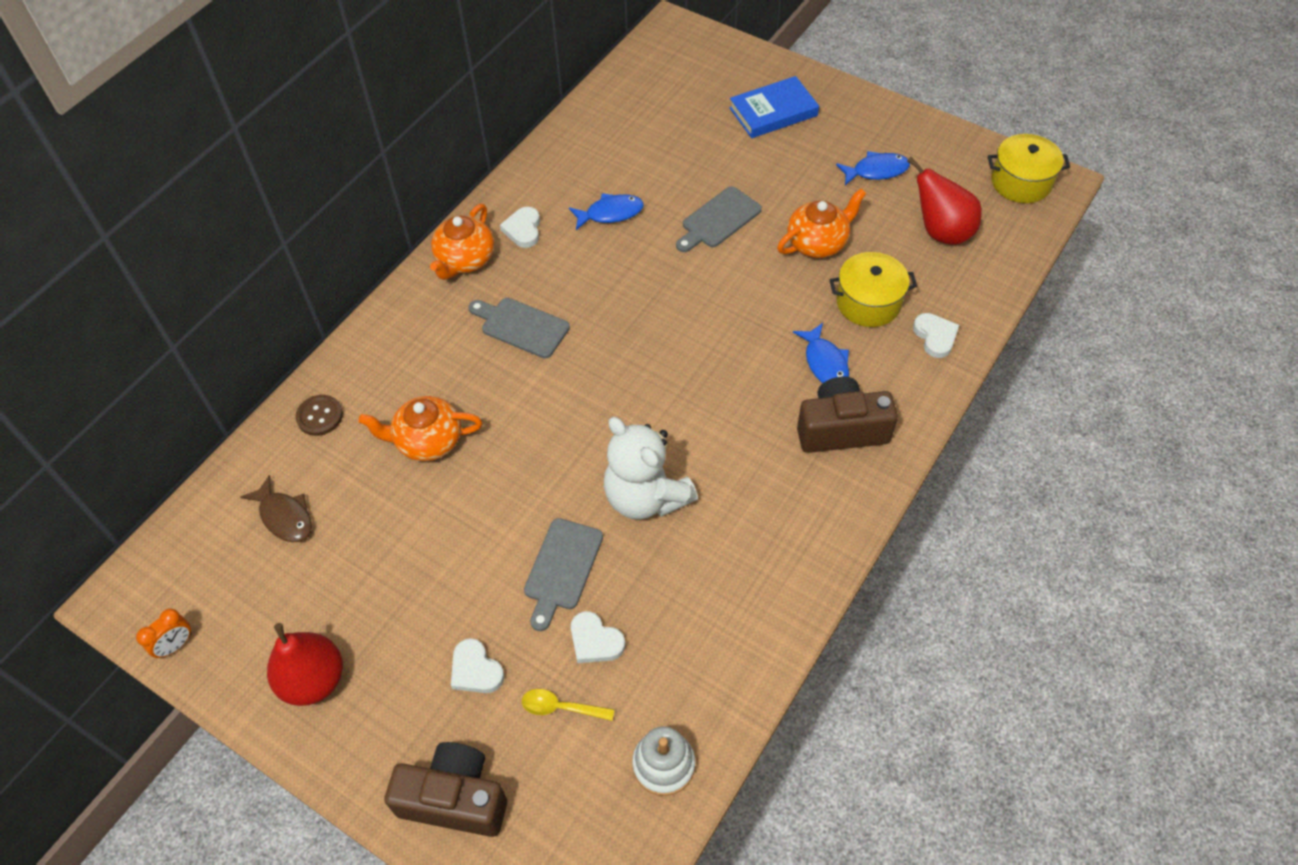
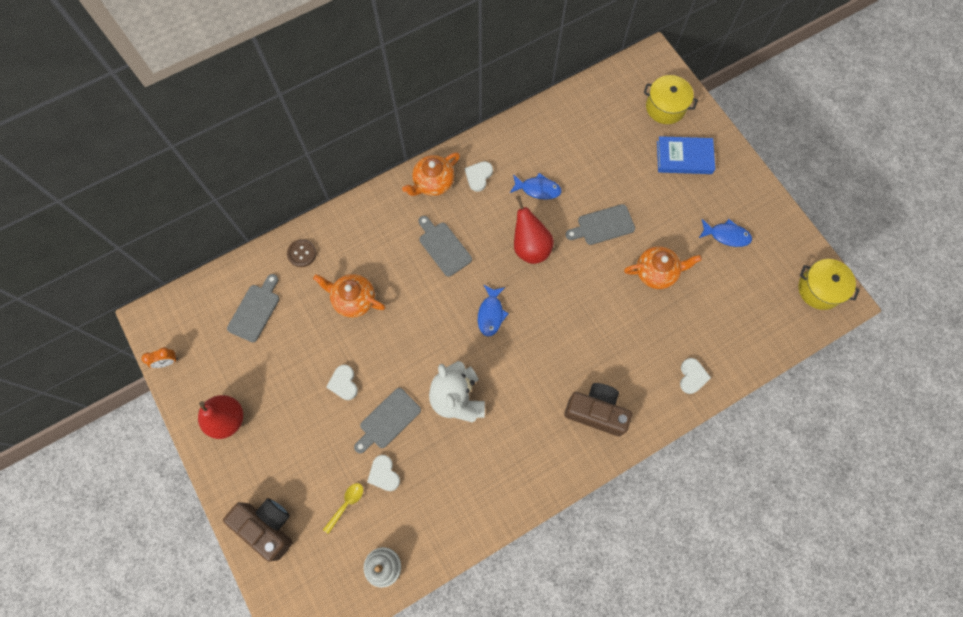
camera: 25 degrees right, 15 degrees up
brown fish [241,475,312,542] -> grey cutting board [227,274,279,342]
white heart [451,638,504,693] -> white heart moved to [326,365,358,400]
yellow spoon [522,689,615,721] -> yellow spoon turned 90 degrees clockwise [323,483,363,534]
blue fish [793,323,849,383] -> blue fish moved to [478,285,509,337]
yellow pot [830,252,917,327] -> yellow pot moved to [644,75,698,124]
red pear [907,157,982,245] -> red pear moved to [514,195,554,264]

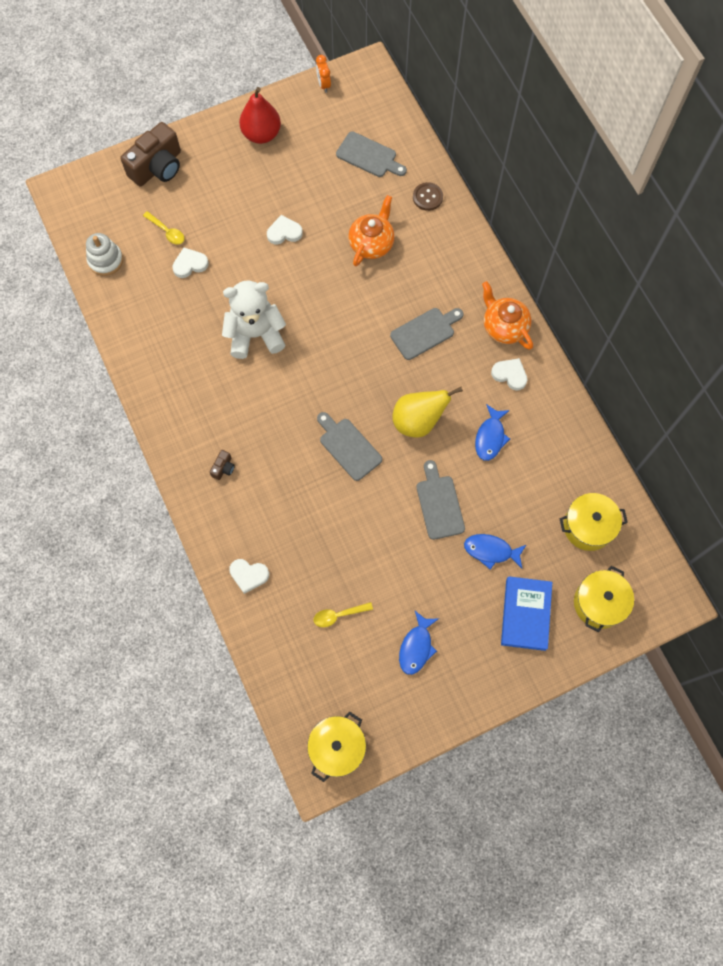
camera: 95 degrees right, 0 degrees up
grey cutting board [354,388,421,454] -> grey cutting board moved to [317,412,382,481]
blue fish [478,285,509,337] -> blue fish moved to [464,534,526,570]
red pear [514,195,554,264] -> yellow pear [392,387,463,438]
brown camera [564,383,632,436] -> brown camera [209,450,235,480], size x0.42
orange teapot [624,246,702,289] -> none
none -> yellow spoon [314,602,373,627]
none -> yellow pot [560,493,628,551]

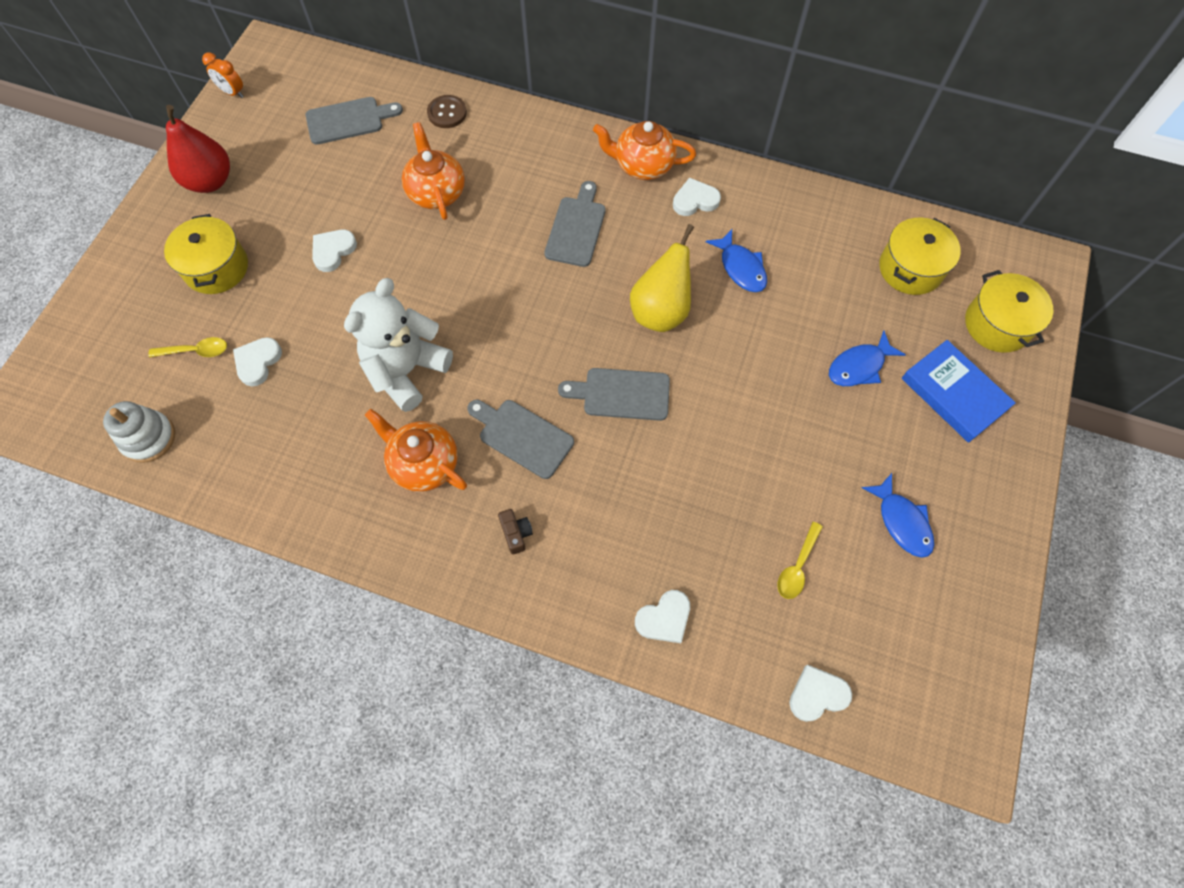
camera: 45 degrees left, 5 degrees down
brown camera [120,122,181,186] -> none
yellow pot [307,712,366,782] -> yellow pot moved to [164,214,248,294]
grey cutting board [417,460,465,540] -> grey cutting board moved to [467,400,574,479]
none -> orange teapot [365,409,467,492]
none -> white heart [789,665,852,722]

